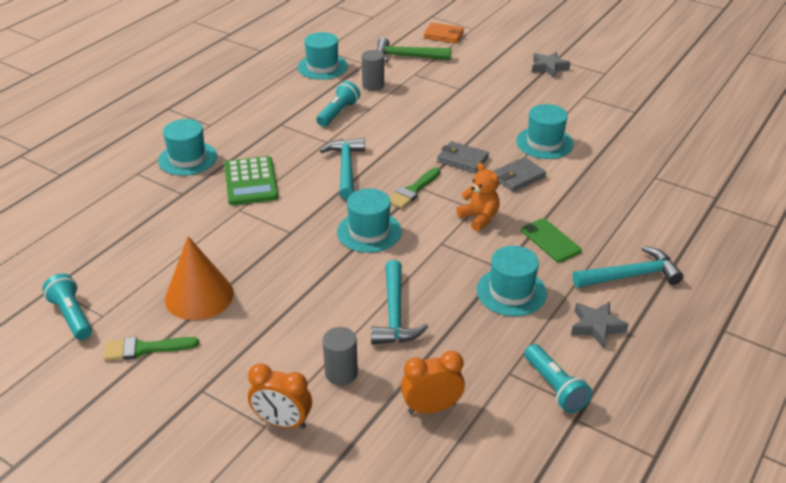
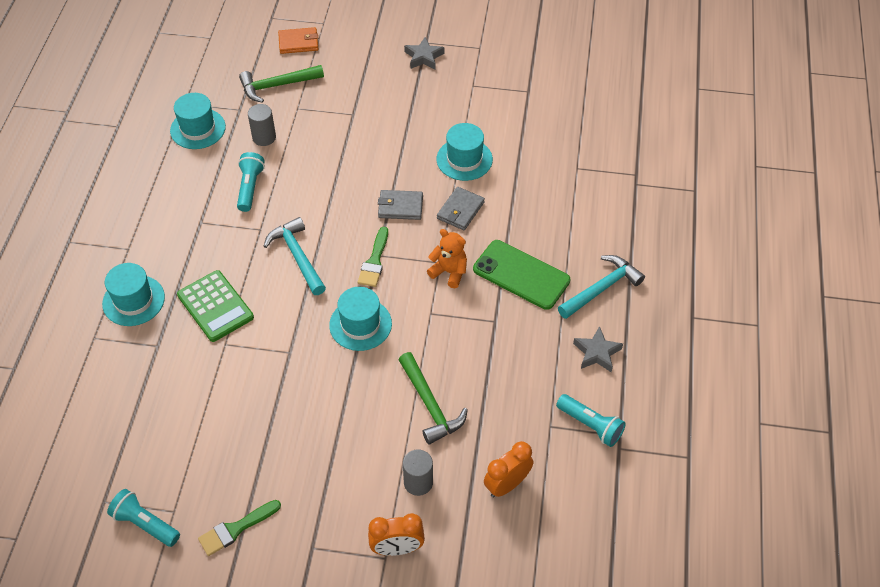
camera: 25 degrees left, 15 degrees up
orange cone [165,236,234,320] -> none
turquoise hammer [371,260,428,344] -> green hammer [399,352,468,445]
turquoise hat [477,246,547,316] -> none
green phone [521,218,582,262] -> green phone [473,240,570,310], size x1.60

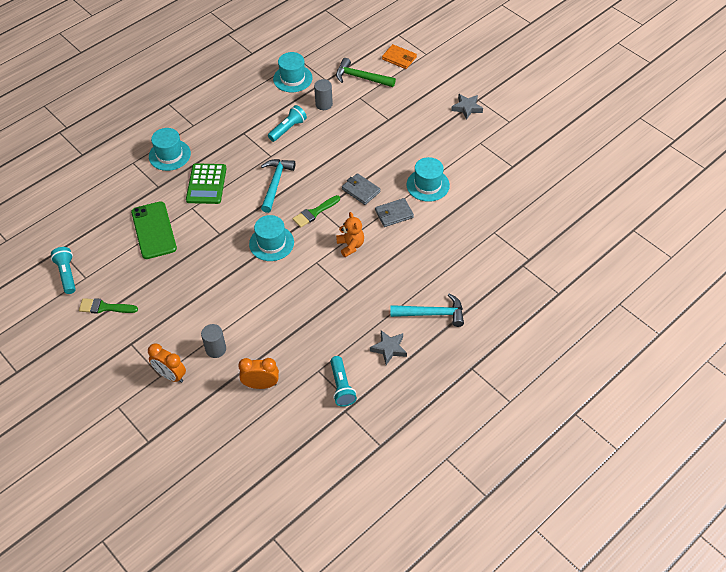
camera: 40 degrees right, 0 degrees up
green hammer [399,352,468,445] -> none
green phone [473,240,570,310] -> green phone moved to [131,201,177,259]

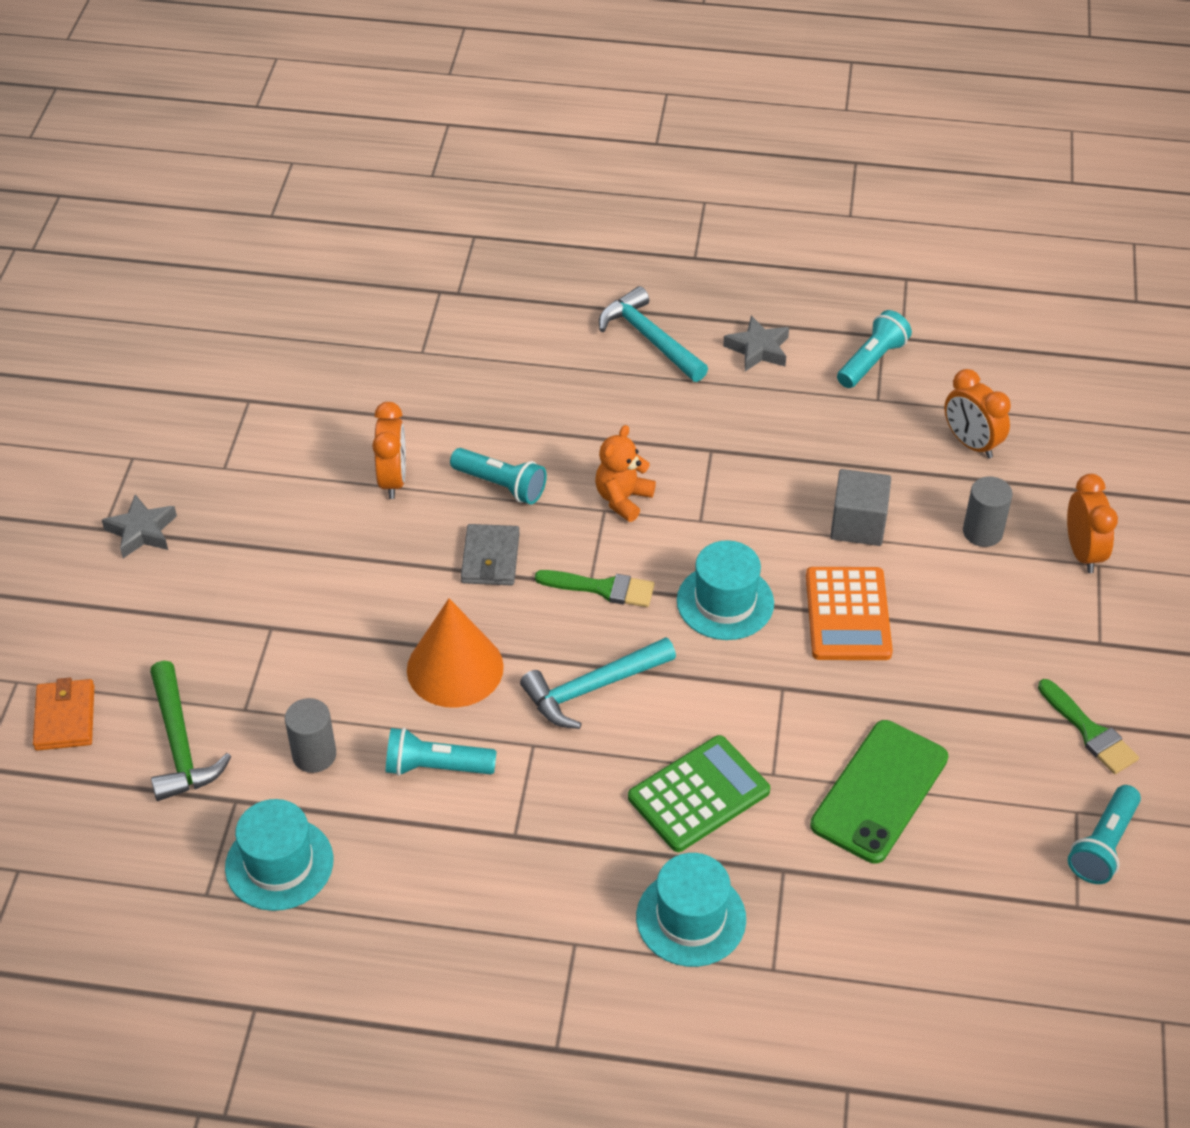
camera: 130 degrees left, 5 degrees down
grey wallet [375,198,414,227] -> turquoise flashlight [450,448,547,504]
turquoise hat [406,157,450,202] -> orange clock [372,402,406,499]
none -> orange cone [407,598,504,708]
none -> orange calculator [806,567,893,660]
none -> grey cube [830,469,891,546]

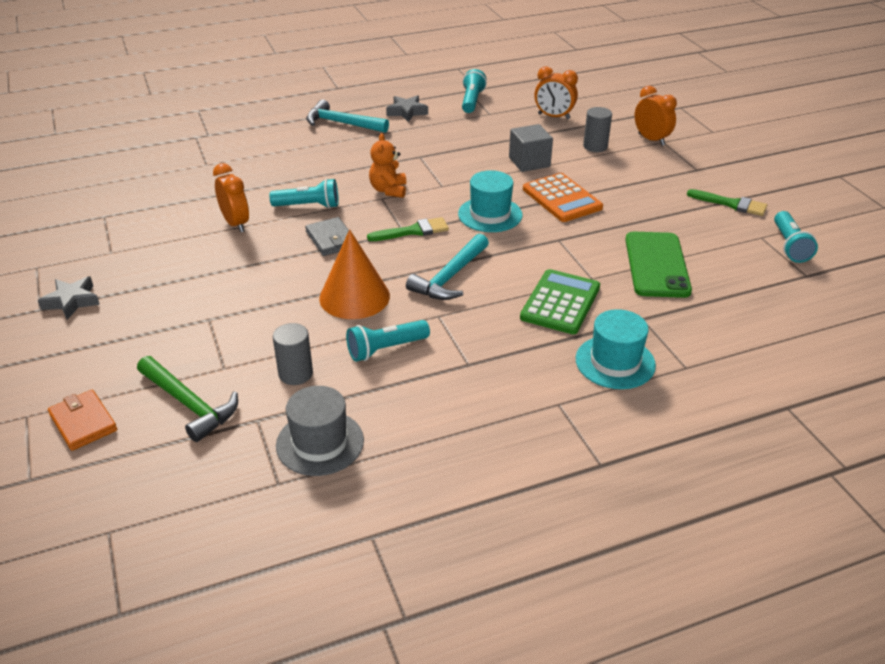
camera: 30 degrees left, 10 degrees down
turquoise hat [225,799,333,911] -> grey hat [276,386,364,476]

